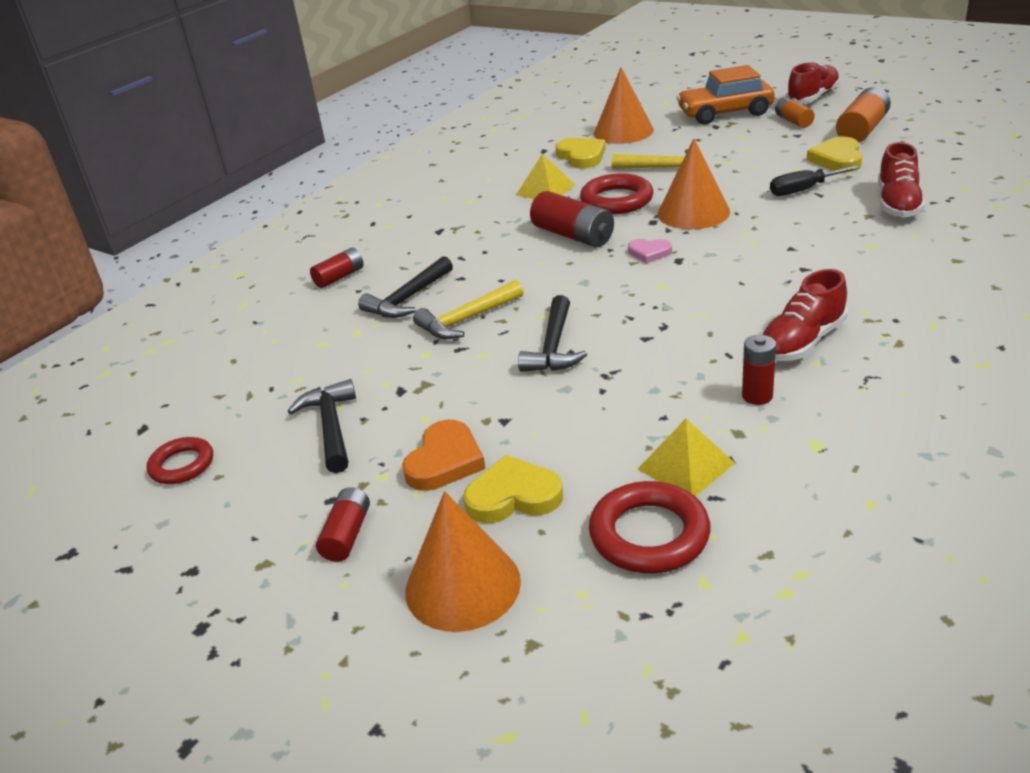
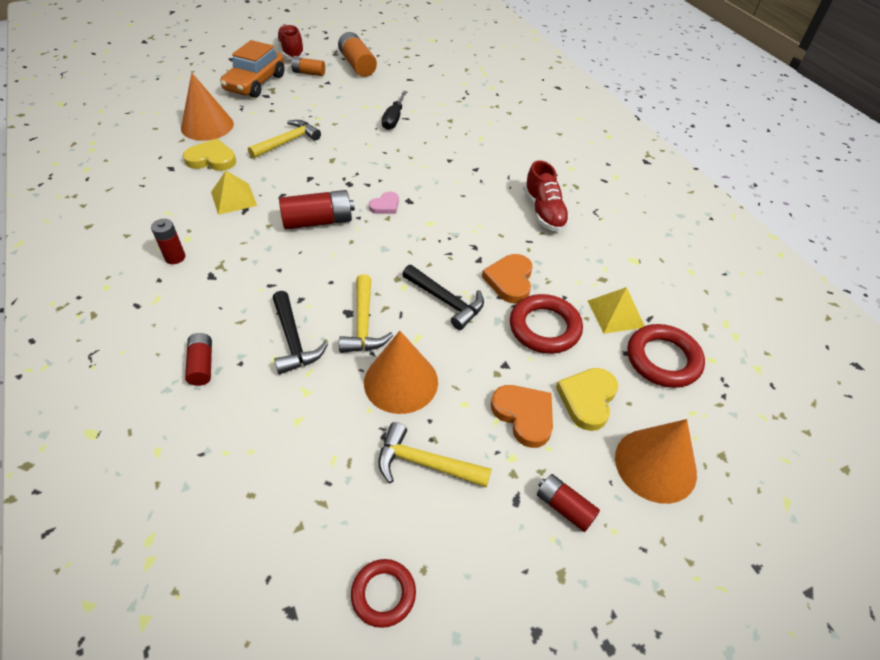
camera: 65 degrees left, 15 degrees up
black hammer [288,379,356,473] -> yellow hammer [378,422,492,488]
red ring [580,173,653,214] -> red ring moved to [510,294,583,354]
orange cone [658,139,730,229] -> orange cone moved to [364,331,438,414]
red battery [742,335,776,405] -> red battery moved to [151,219,185,264]
yellow heart [807,137,862,172] -> none
red shoe [878,142,925,218] -> none
none -> orange heart [482,254,533,303]

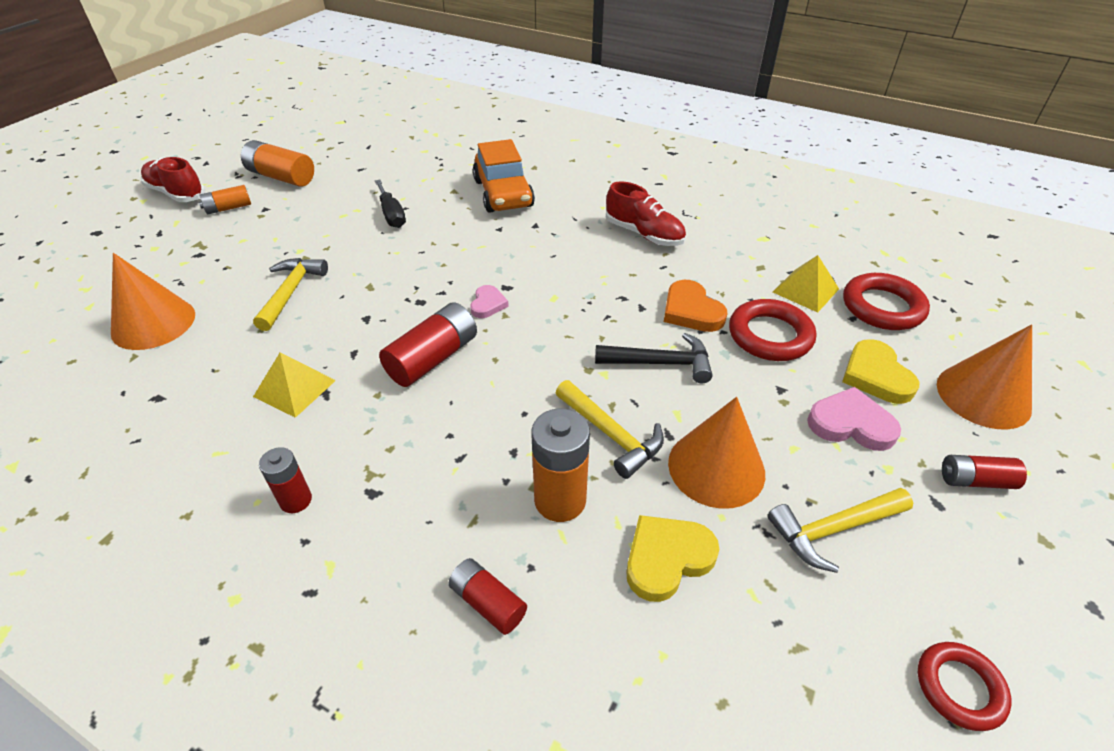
camera: 35 degrees left, 5 degrees down
yellow heart [183,139,236,171] -> yellow heart moved to [626,515,720,602]
orange car [220,40,285,98] -> orange car moved to [473,139,535,213]
black hammer [273,291,328,374] -> orange battery [531,409,590,522]
orange heart [491,385,553,448] -> pink heart [807,387,901,451]

